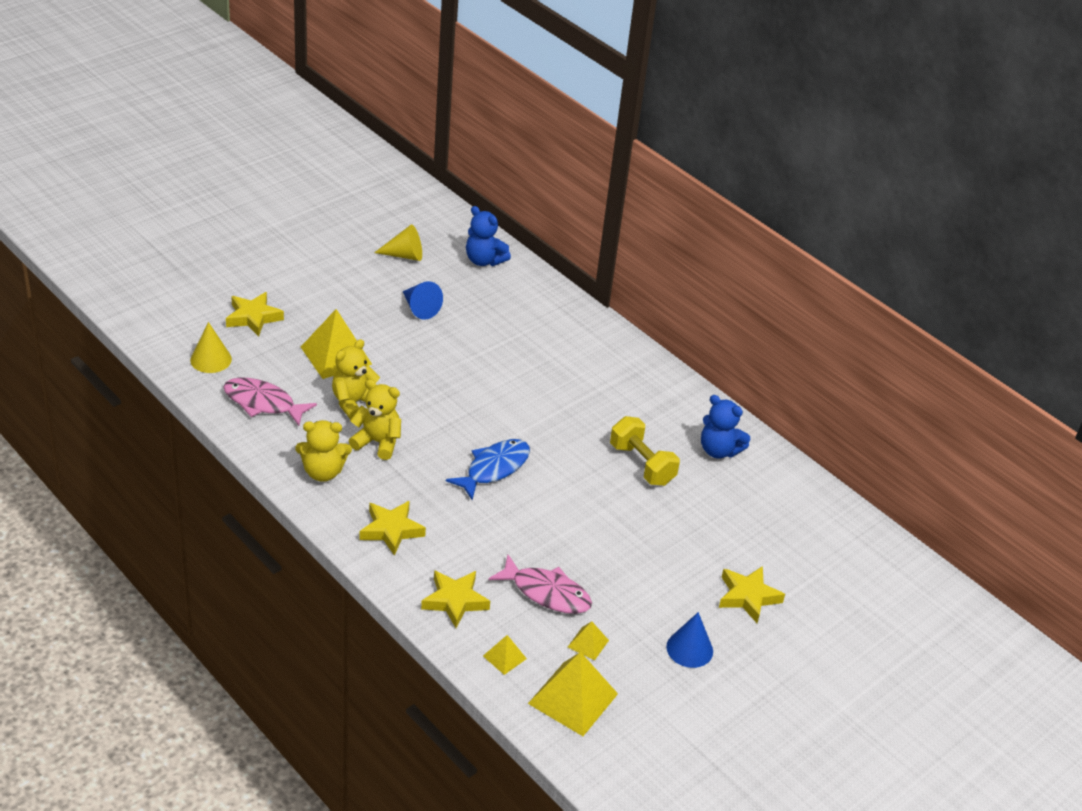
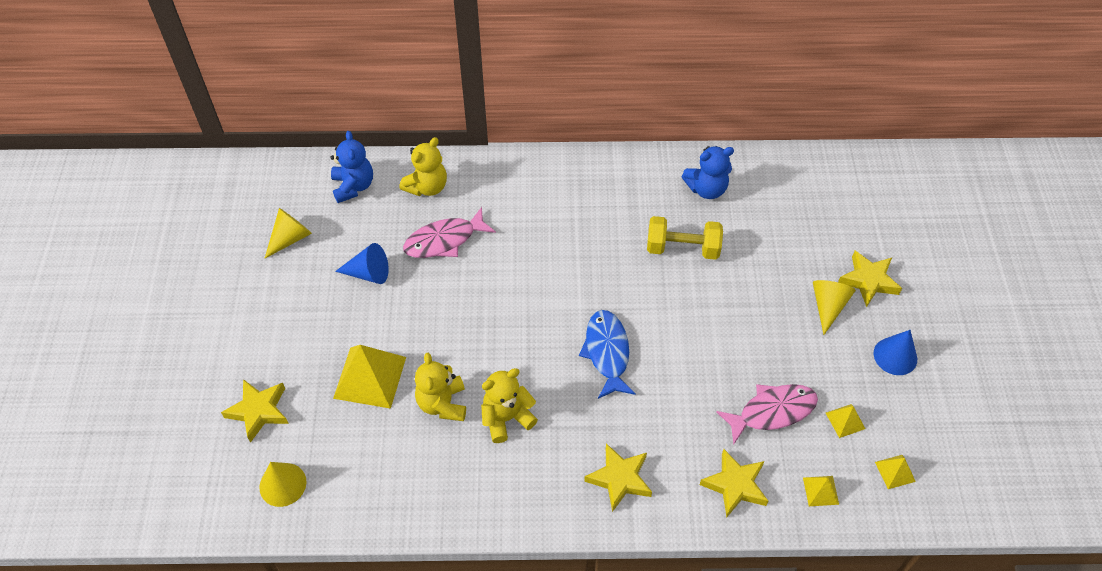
camera: 45 degrees left, 15 degrees up
pink fish [223,378,317,426] -> pink fish moved to [403,207,496,258]
yellow teddy bear [295,420,352,482] -> yellow teddy bear moved to [399,137,447,196]
blue teddy bear [466,206,511,266] -> blue teddy bear turned 90 degrees counterclockwise [330,131,373,203]
yellow pyramid [528,652,618,736] -> yellow pyramid [875,455,916,489], size x0.49
none -> yellow cone [813,280,856,335]

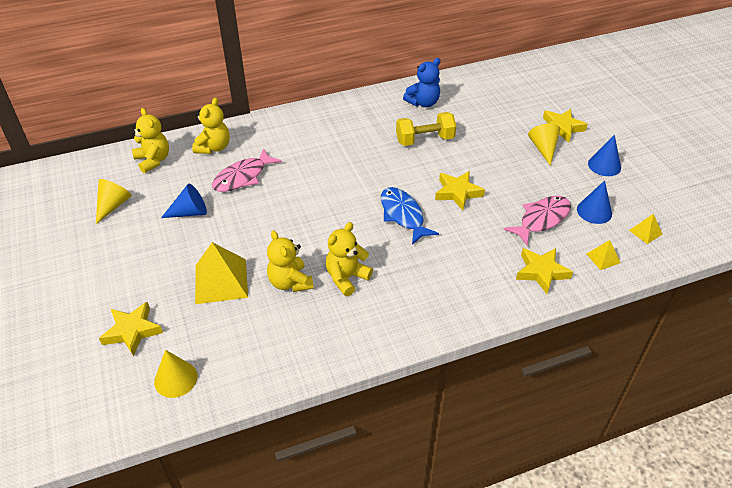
camera: 20 degrees left, 10 degrees down
blue teddy bear [330,131,373,203] -> yellow teddy bear [132,108,169,173]
yellow star [584,443,652,512] -> yellow star moved to [435,171,485,210]
yellow pyramid [826,404,865,438] -> blue cone [577,180,612,224]

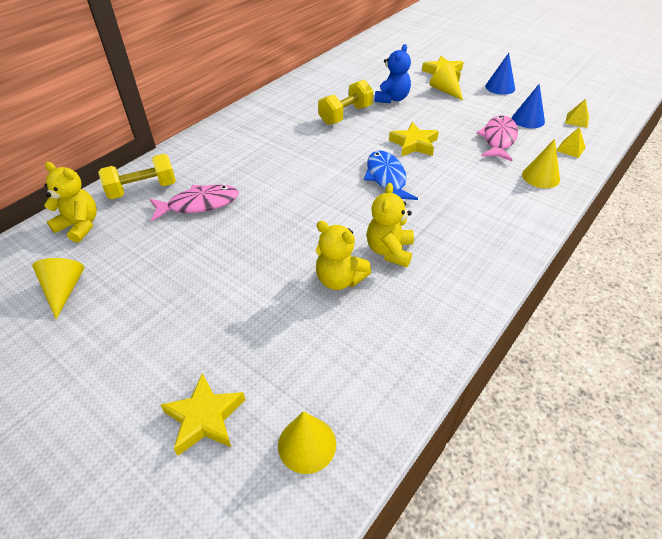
camera: 30 degrees left, 0 degrees up
blue cone [161,184,207,218] -> none
yellow teddy bear [192,97,230,154] -> yellow dumbbell [98,154,176,199]
yellow pyramid [195,242,248,304] -> none
pink fish [212,148,282,192] -> pink fish turned 120 degrees counterclockwise [149,185,239,221]
blue fish [381,187,439,245] -> blue fish turned 45 degrees clockwise [364,151,418,200]
blue teddy bear [403,58,440,107] -> blue teddy bear moved to [375,44,411,103]
yellow star [516,248,573,294] -> yellow cone [522,139,560,188]

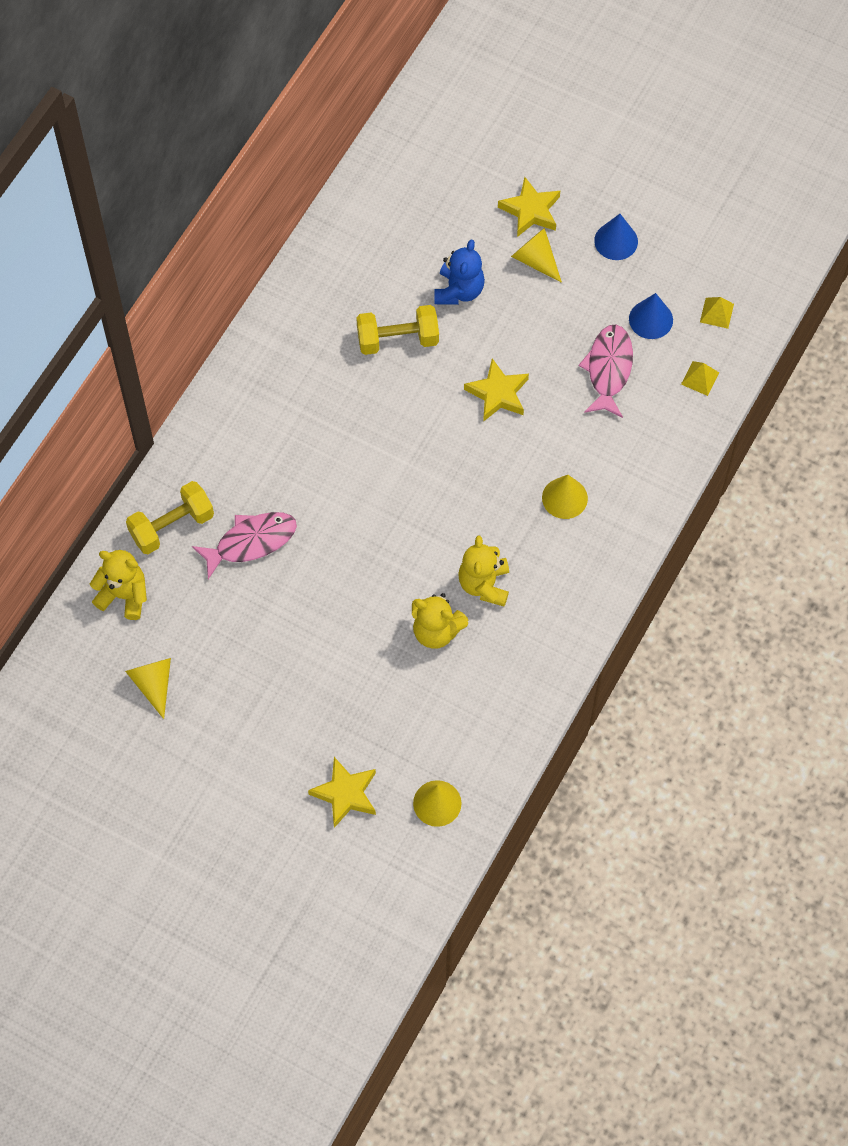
camera: 10 degrees left, 20 degrees up
yellow dumbbell [318,80,373,125] -> yellow dumbbell turned 45 degrees clockwise [356,305,439,355]
blue fish [364,151,418,200] -> none
yellow cone [522,139,560,188] -> yellow cone moved to [542,475,588,519]

